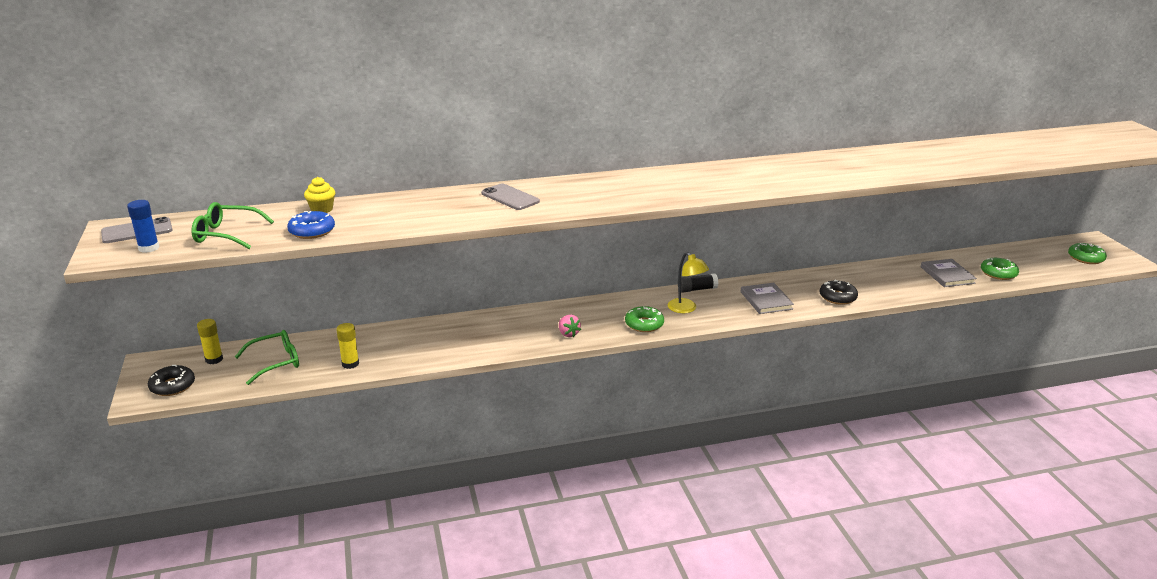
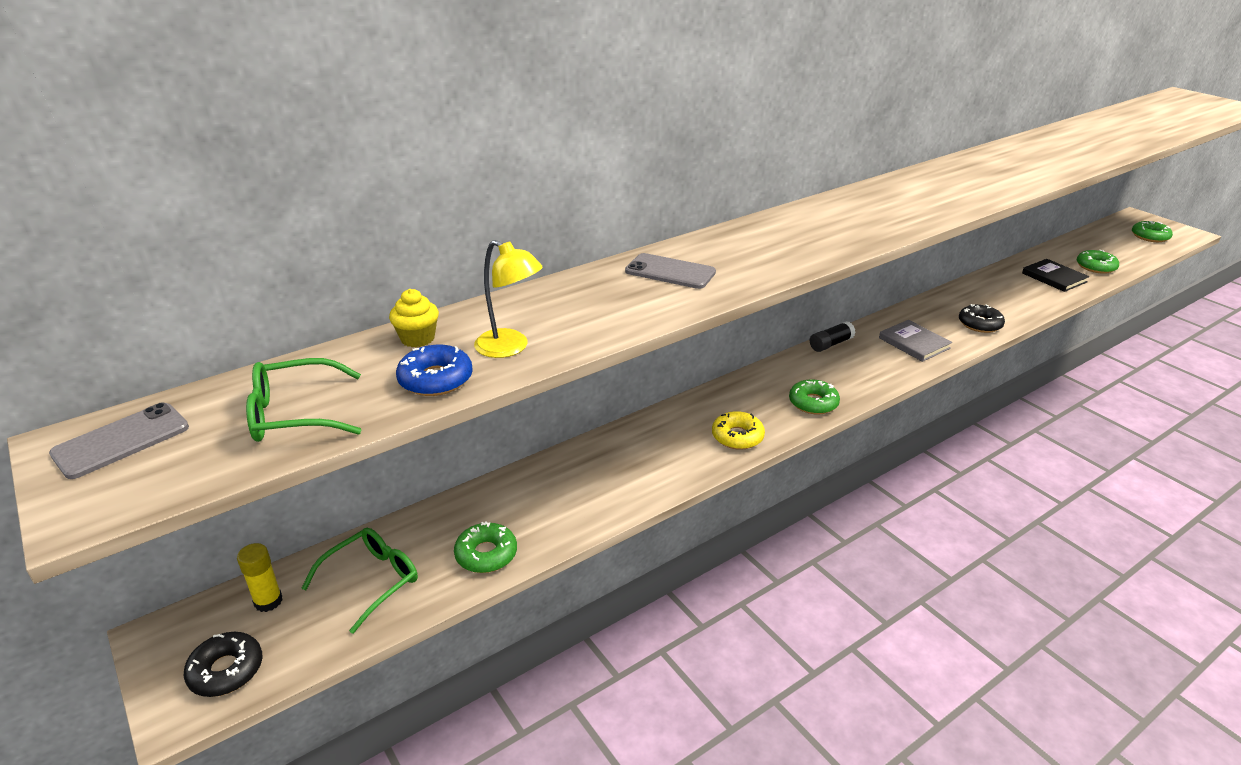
camera: 20 degrees left, 5 degrees up
blue glue stick [127,200,159,253] -> none
yellow glue stick [336,323,359,369] -> green donut [454,521,517,573]
pink strawberry [559,315,581,337] -> yellow donut [712,411,765,450]
yellow lamp [668,252,709,313] -> yellow lamp moved to [474,240,543,358]
grey book [921,259,977,287] -> black book [1022,259,1090,292]

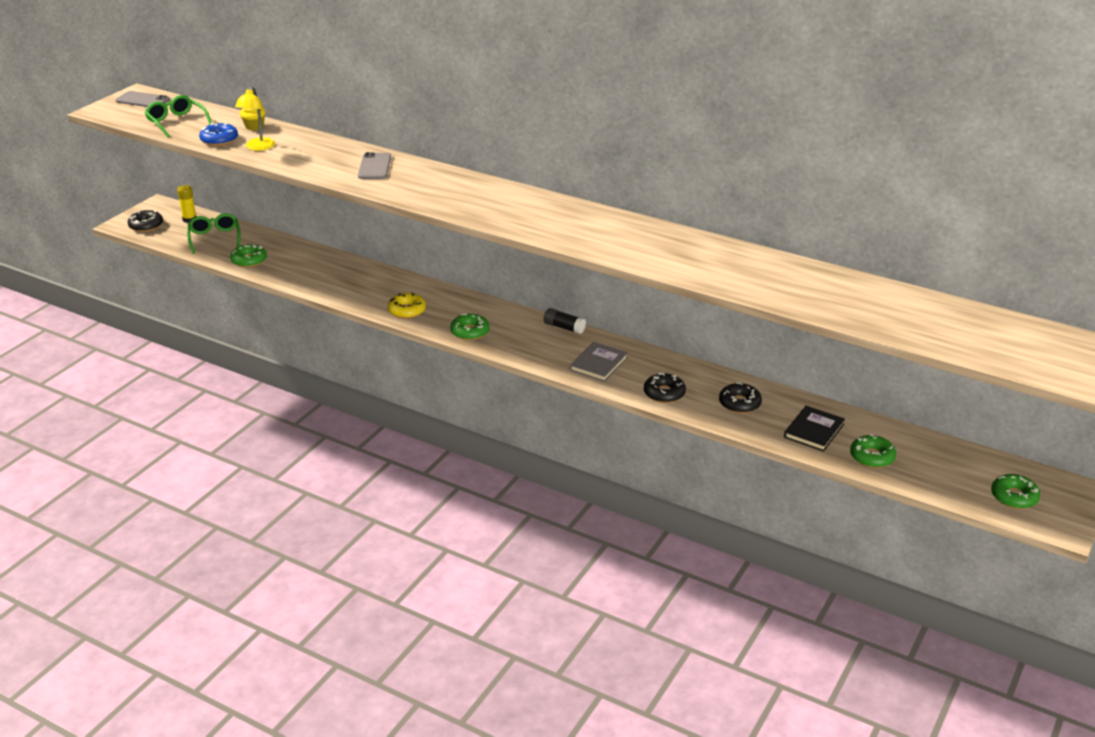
camera: 65 degrees right, 0 degrees up
green glasses [301,528,418,634] -> green glasses turned 120 degrees counterclockwise [187,213,241,254]
none -> black donut [719,382,762,413]

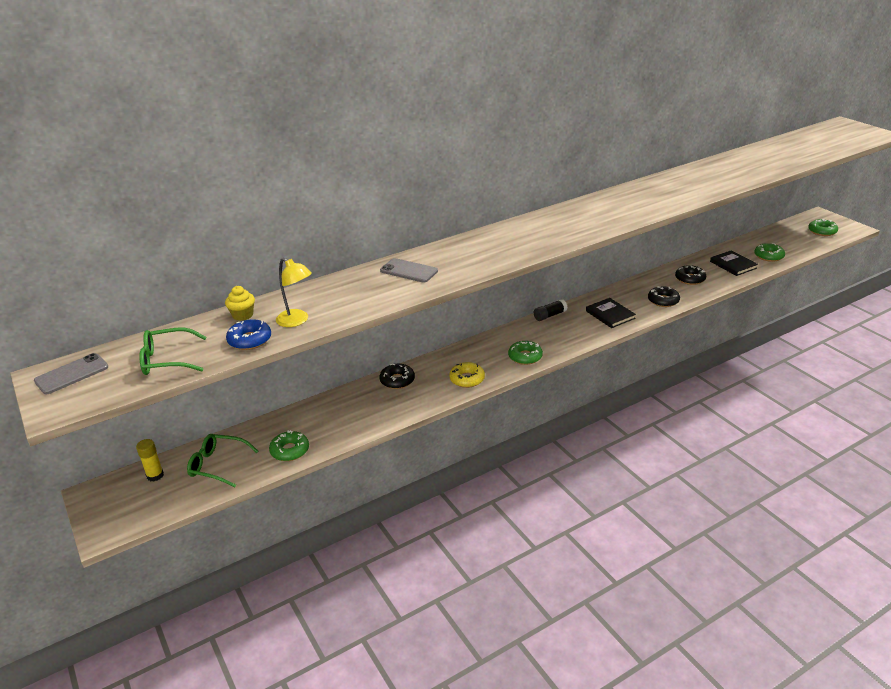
camera: 60 degrees left, 0 degrees up
black donut [128,210,163,232] -> black donut moved to [379,364,415,389]
grey book [570,342,628,382] -> black book [586,298,636,328]

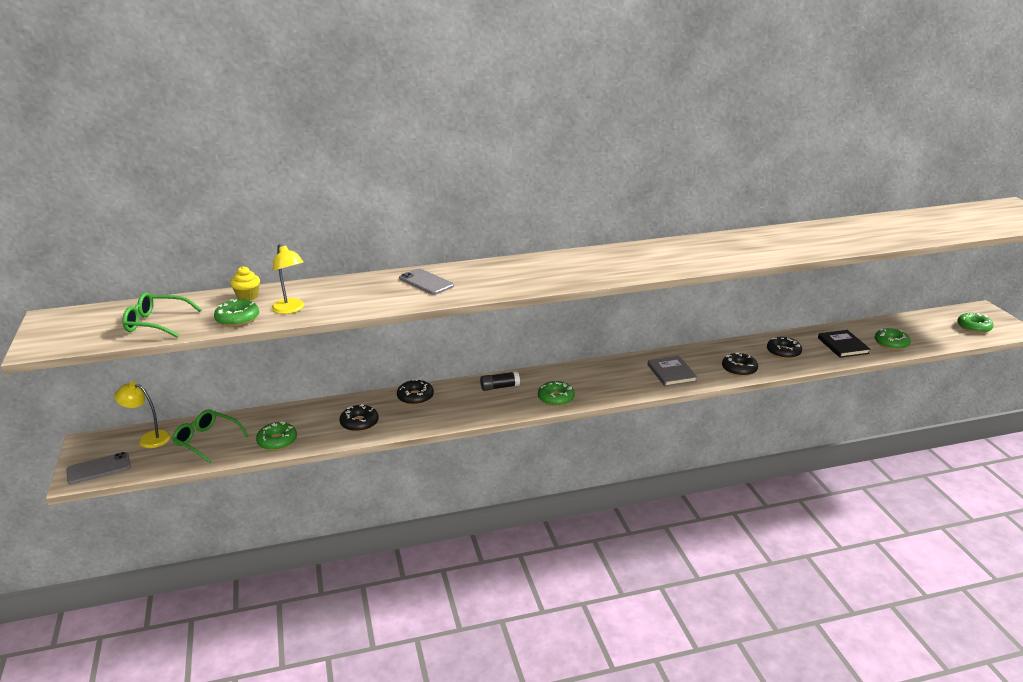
camera: 15 degrees right, 5 degrees down
grey phone [34,353,108,394] -> grey phone moved to [66,452,131,485]
yellow glue stick [136,439,164,482] -> yellow lamp [114,382,171,448]
blue donut [226,319,271,350] -> green donut [214,299,259,327]
yellow donut [449,362,485,388] -> none
black glue stick [534,299,568,321] -> black glue stick moved to [480,371,520,391]
black book [586,298,636,328] -> grey book [648,356,697,387]
none -> black donut [340,404,379,432]

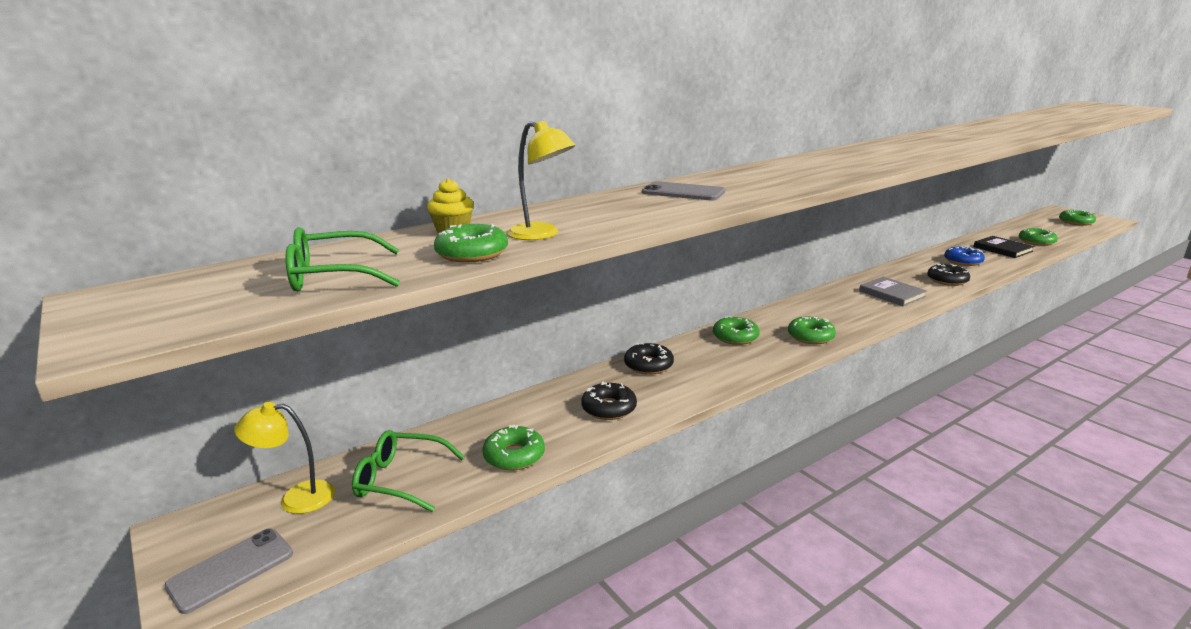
camera: 20 degrees left, 5 degrees down
black glue stick [480,371,520,391] -> green donut [713,316,760,345]
black donut [767,337,802,359] -> blue donut [944,246,985,266]

